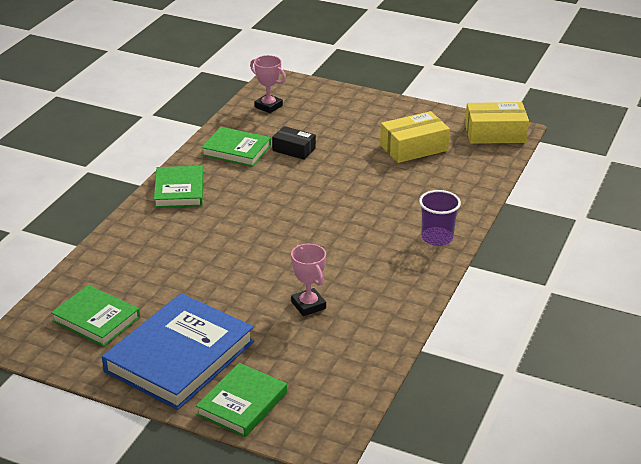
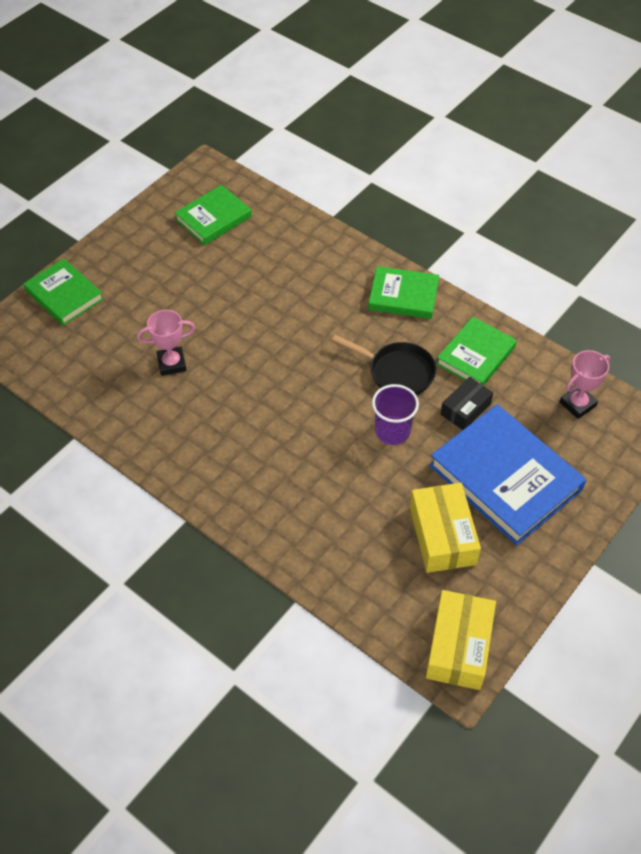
camera: 105 degrees right, 20 degrees up
blue book [102,293,254,410] -> blue book moved to [429,404,586,545]
purple cup [419,190,461,246] -> purple cup moved to [372,384,419,445]
none -> black pan [332,335,436,395]

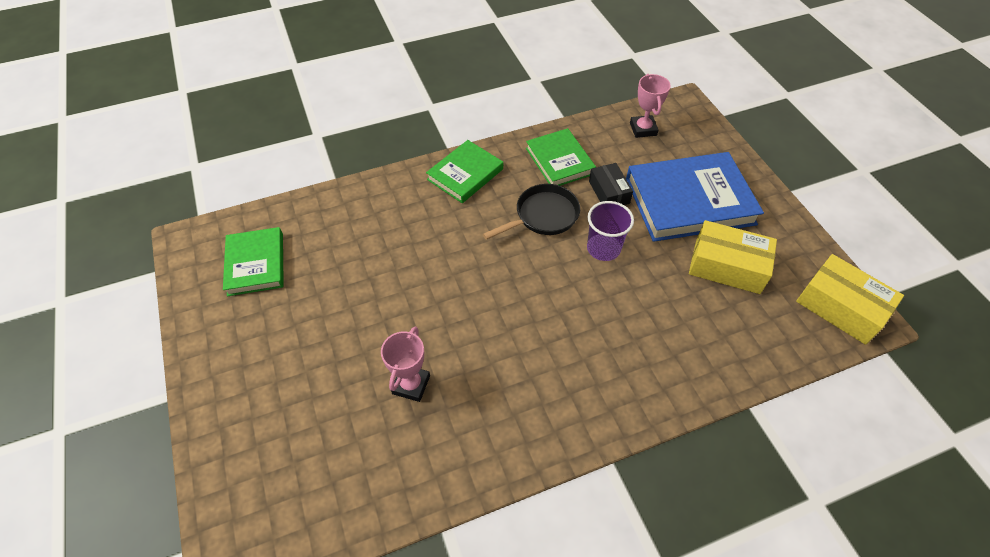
camera: 60 degrees left, 0 degrees up
green book [23,259,103,326] -> none

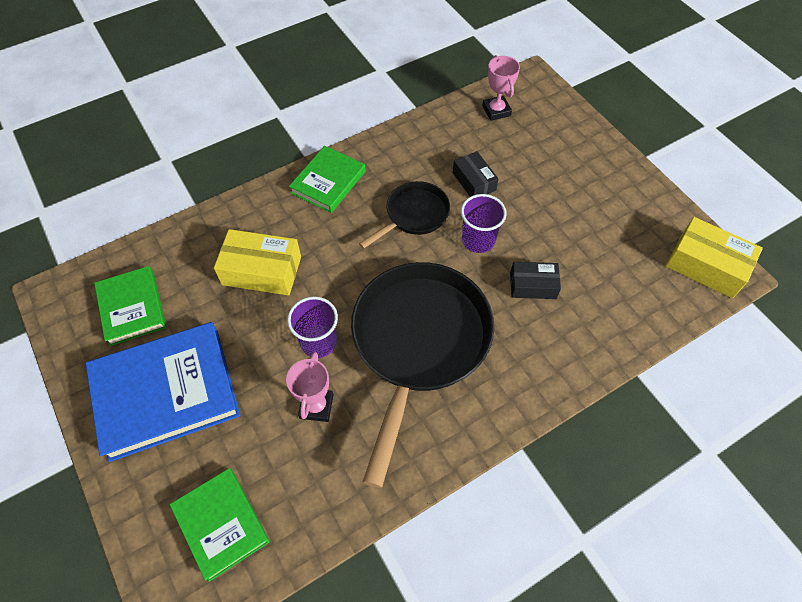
camera: 10 degrees left, 5 degrees up
green book [526,128,596,186] -> green book moved to [170,468,270,582]
blue book [626,152,764,242] -> blue book moved to [85,322,240,462]
yellow box [689,220,777,294] -> yellow box moved to [214,229,301,296]
none -> purple cup [287,297,338,358]
none -> black pan [351,262,494,488]
none -> black box [510,262,561,299]

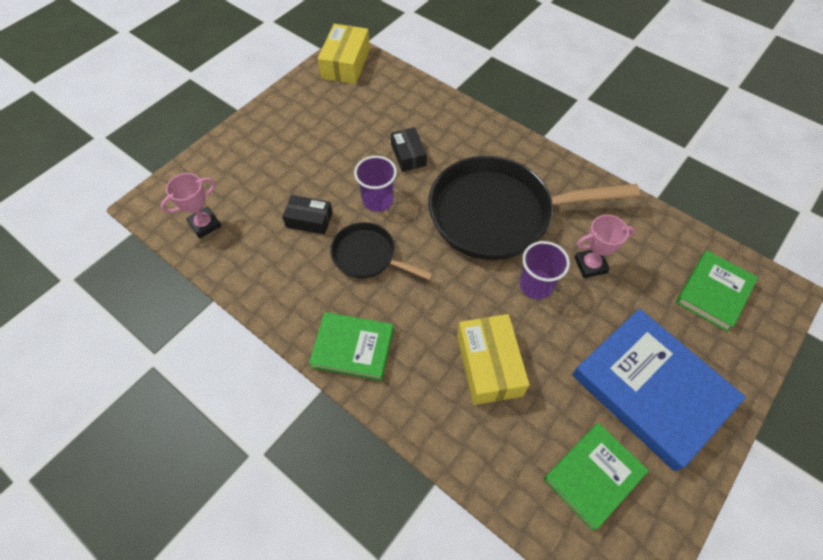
camera: 110 degrees left, 0 degrees up
black box [453,151,498,197] -> black box turned 60 degrees clockwise [282,195,333,234]

